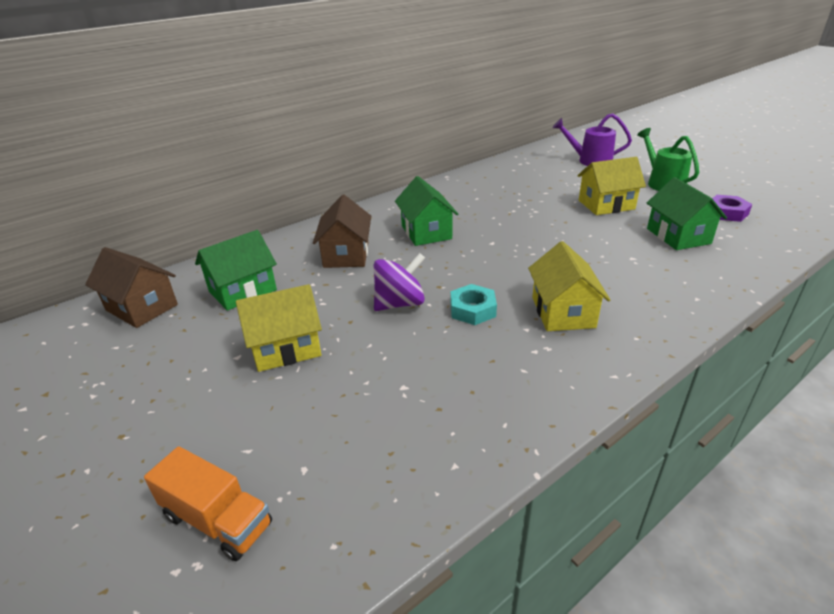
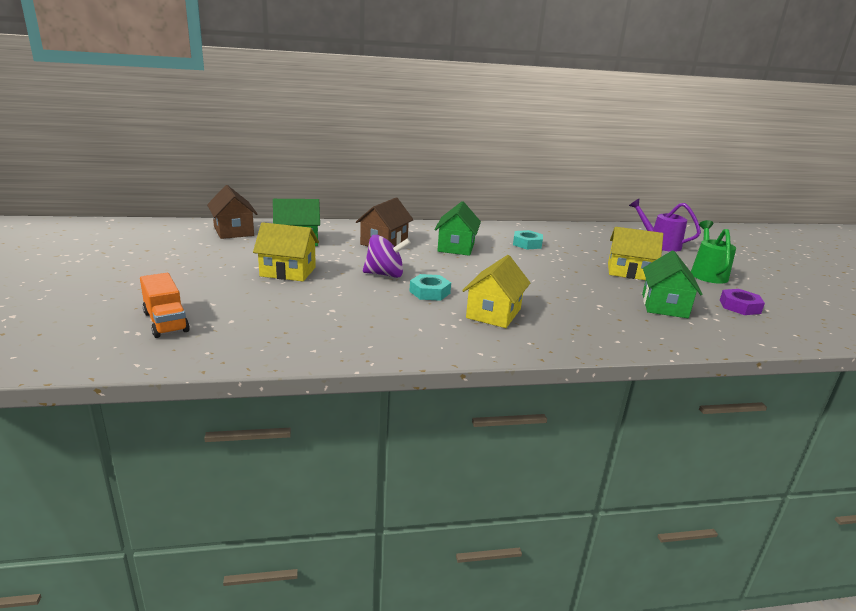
camera: 25 degrees right, 10 degrees down
none -> turquoise nut [513,230,543,250]

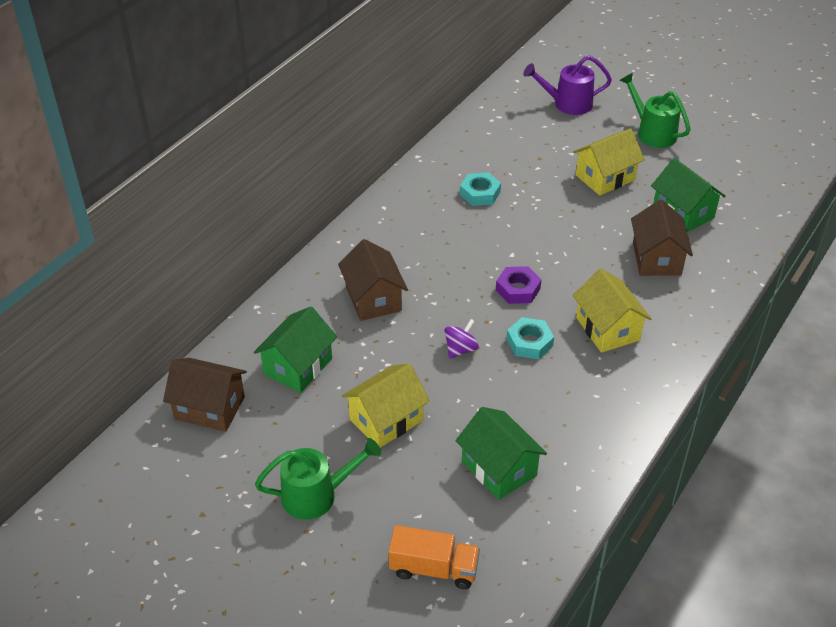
camera: 45 degrees left, 20 degrees up
purple spinning top [363,234,411,278] -> purple spinning top [444,319,479,358], size x0.65
green house [434,201,481,256] -> green house moved to [456,407,547,500]
purple nut [720,289,765,315] -> purple nut moved to [496,266,542,304]
none -> green watering can [255,438,381,520]
none -> brown house [631,200,693,276]

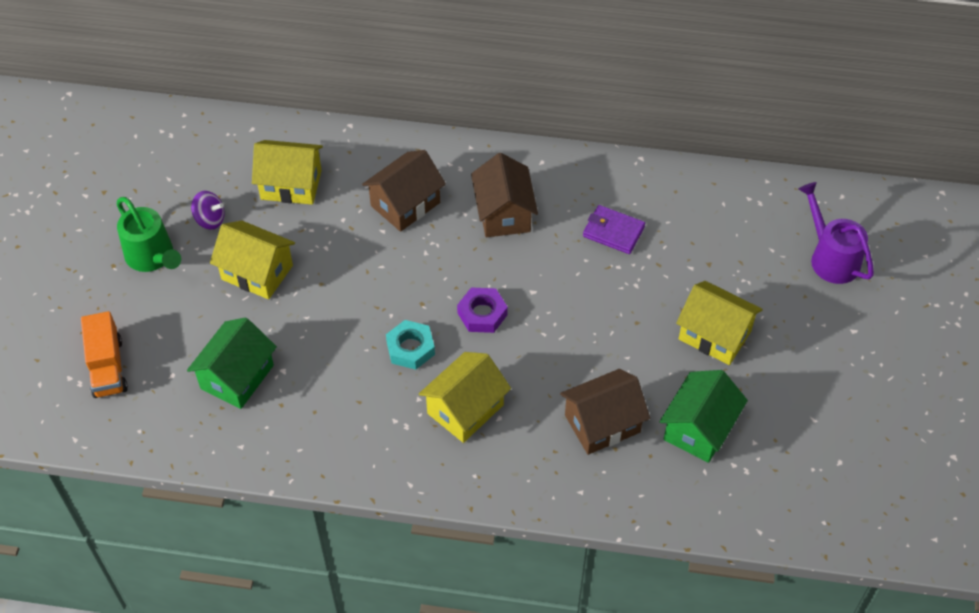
camera: 65 degrees right, 10 degrees up
brown house [163,358,247,432] -> brown house moved to [471,153,538,237]
green house [254,307,337,393] -> yellow house [252,140,323,205]
purple spinning top [444,319,479,358] -> purple spinning top moved to [191,191,225,230]
turquoise nut [460,172,501,206] -> purple wallet [583,205,645,254]
green watering can [620,73,691,148] -> none

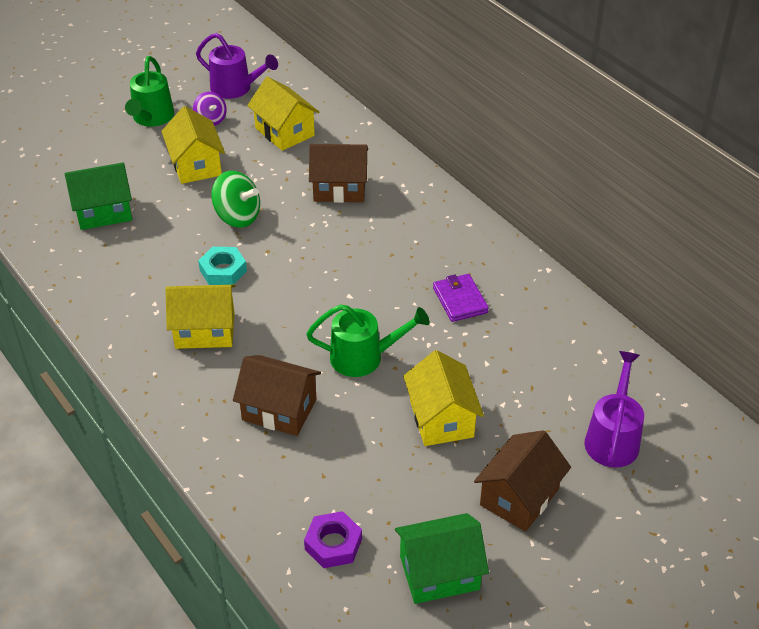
camera: 45 degrees right, 10 degrees down
orange truck [81,311,128,398] -> none
purple nut [457,288,508,333] -> purple nut moved to [304,511,362,568]
brown house [471,153,538,237] -> brown house moved to [474,430,571,532]
green house [659,370,748,463] -> green house moved to [395,513,489,604]
none -> purple watering can [196,33,278,99]
none -> green spinning top [211,171,260,228]
none -> green watering can [306,304,430,377]

